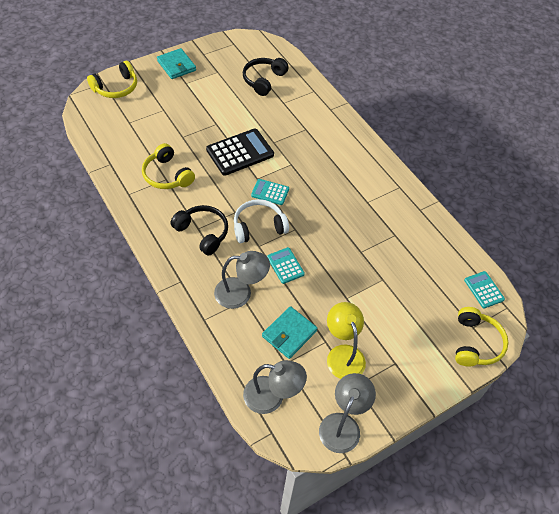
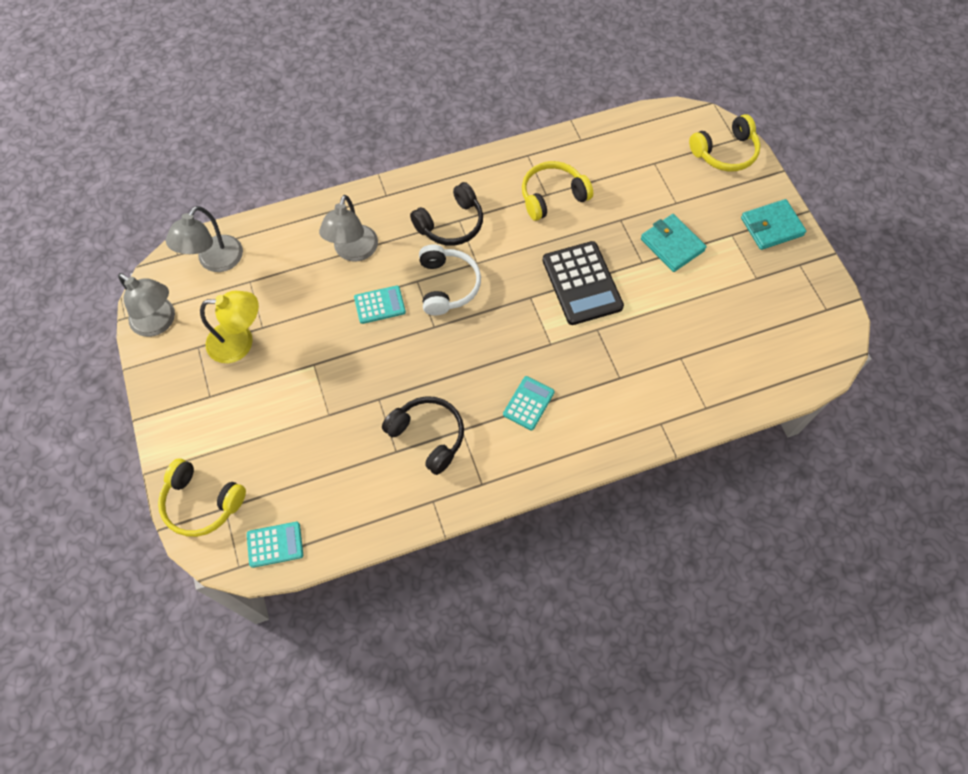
camera: 105 degrees right, 10 degrees up
yellow headphones [87,61,137,98] -> yellow headphones turned 90 degrees counterclockwise [689,114,761,172]
black headphones [243,58,289,96] -> black headphones moved to [382,396,464,475]
turquoise calculator [251,179,289,205] -> turquoise calculator moved to [503,376,555,430]
turquoise wallet [262,306,318,359] -> turquoise wallet moved to [641,214,707,272]

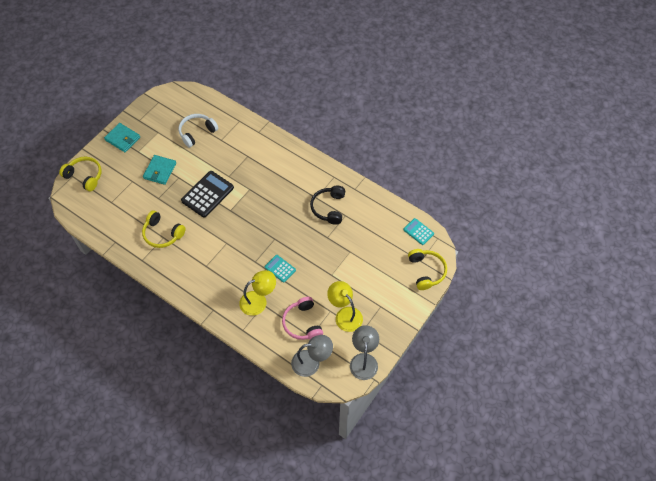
camera: 125 degrees left, 5 degrees down
grey lamp [319,195,378,262] -> yellow lamp [239,270,276,316]
black headphones [410,182,483,246] -> none
white headphones [419,244,481,315] -> white headphones moved to [179,114,218,148]
turquoise calculator [503,376,555,430] -> none
none -> pink headphones [282,297,323,340]

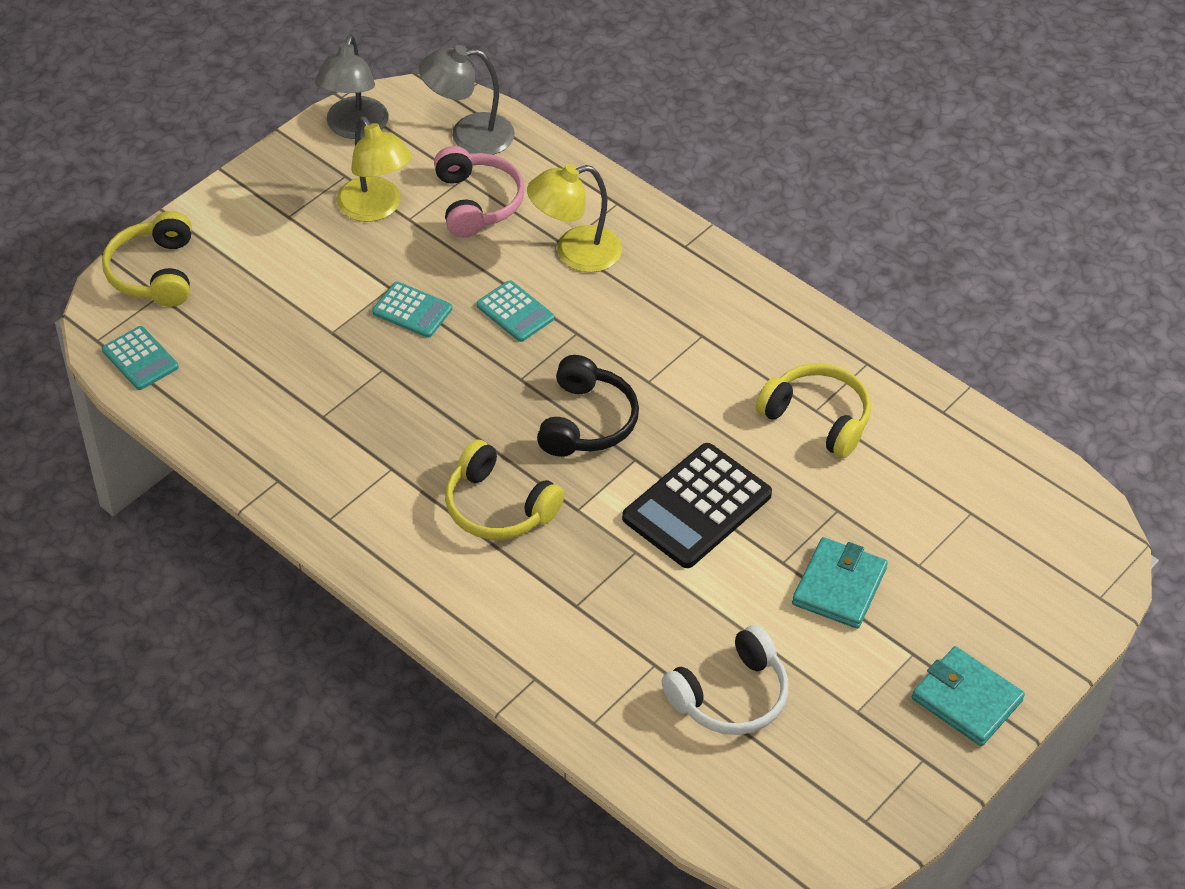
camera: 175 degrees left, 10 degrees down
yellow headphones [59,157,102,191] -> yellow headphones moved to [445,440,565,540]
black headphones [310,186,345,225] -> black headphones moved to [537,355,639,457]
none -> turquoise calculator [372,282,452,338]

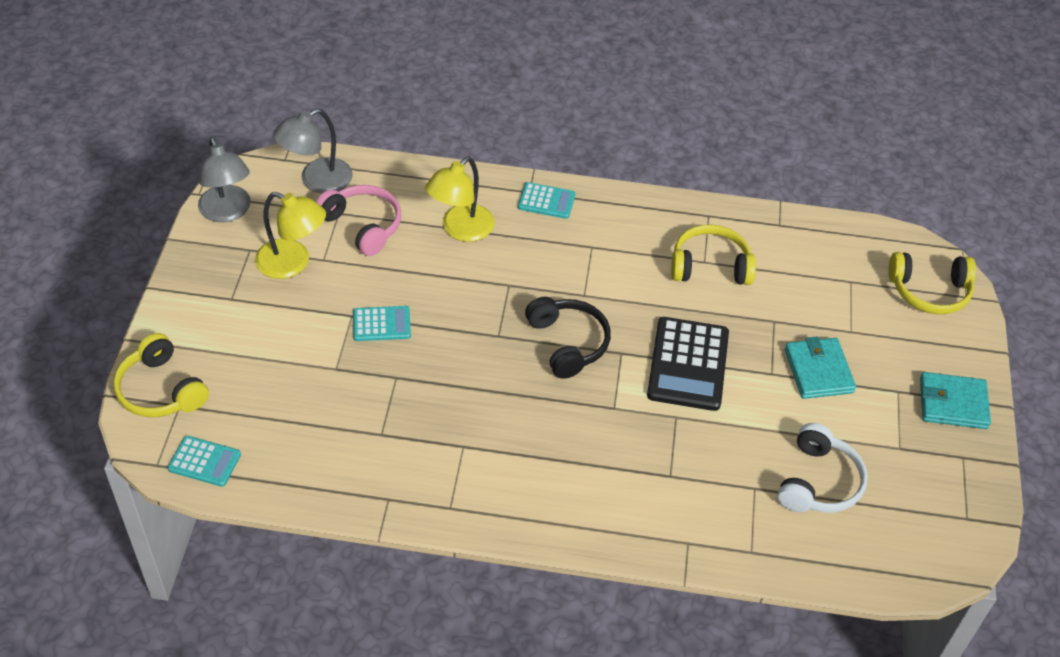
camera: 35 degrees left, 0 degrees up
yellow headphones [445,440,565,540] -> yellow headphones moved to [888,252,976,314]
turquoise calculator [476,280,554,342] -> turquoise calculator moved to [518,182,576,219]

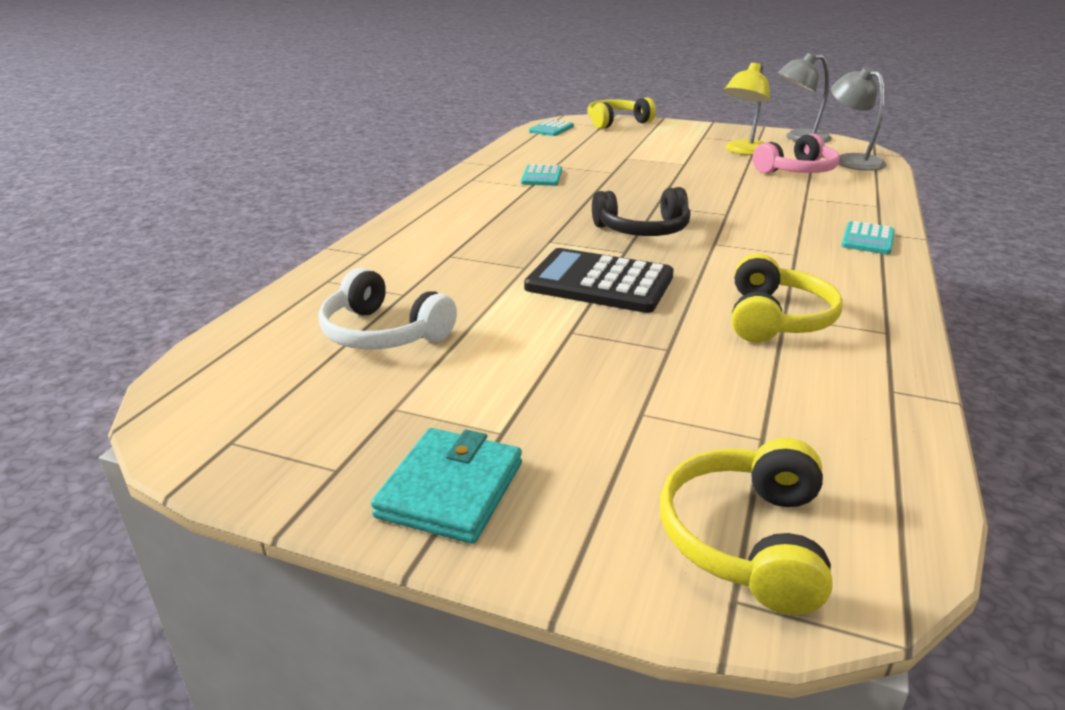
camera: 105 degrees right, 20 degrees down
turquoise calculator [353,306,411,341] -> turquoise calculator moved to [521,164,562,186]
yellow lamp [425,157,495,242] -> none
turquoise wallet [785,336,856,399] -> none

